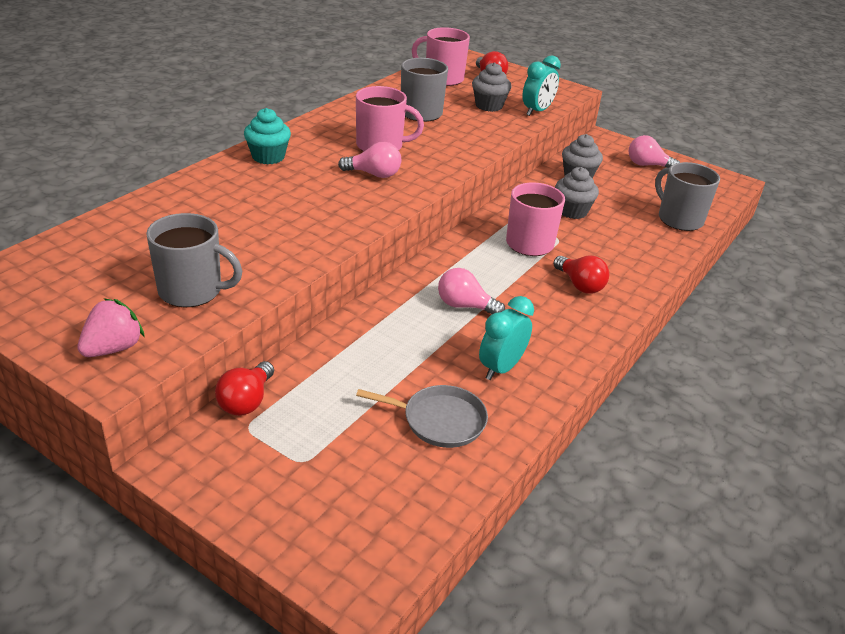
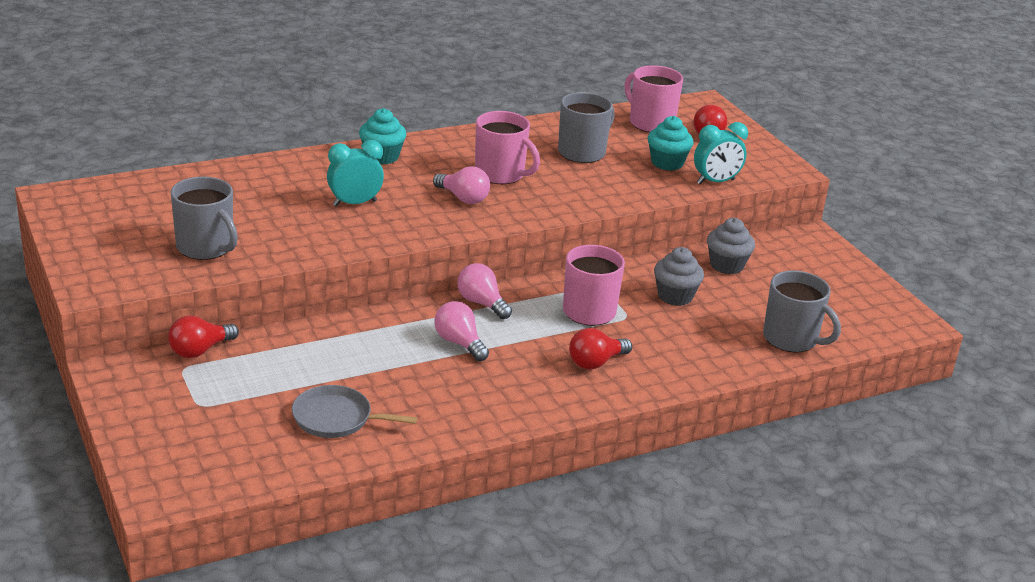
camera: 30 degrees right, 5 degrees down
pink strawberry [77,298,145,357] -> none
grey pan [356,385,488,448] -> grey pan turned 150 degrees clockwise [292,385,417,438]
grey cupcake [472,62,512,112] -> turquoise cupcake [648,116,693,171]
turquoise clock [479,296,534,380] -> turquoise clock moved to [327,140,384,207]
red light bulb [553,255,609,294] -> red light bulb turned 60 degrees clockwise [569,328,632,369]
pink light bulb [629,135,680,168] -> pink light bulb moved to [457,263,512,319]
grey mug [655,162,720,231] -> grey mug turned 135 degrees clockwise [763,270,841,352]

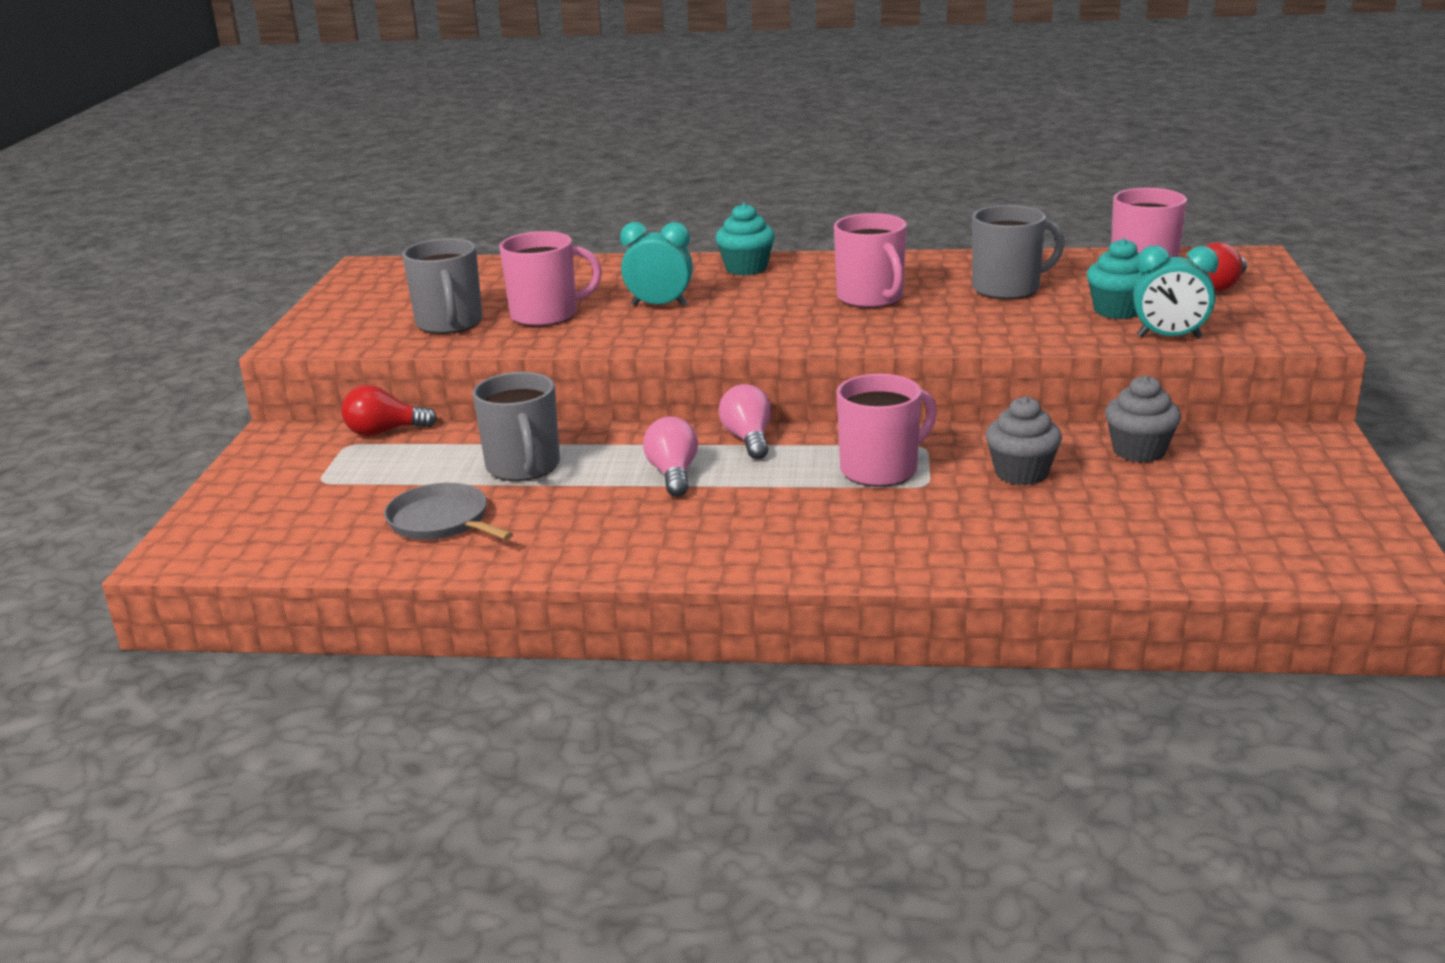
camera: 35 degrees right, 5 degrees down
pink light bulb [433,166,490,204] -> none
red light bulb [569,328,632,369] -> none
grey mug [763,270,841,352] -> grey mug moved to [473,372,560,481]
none -> pink mug [499,231,602,327]

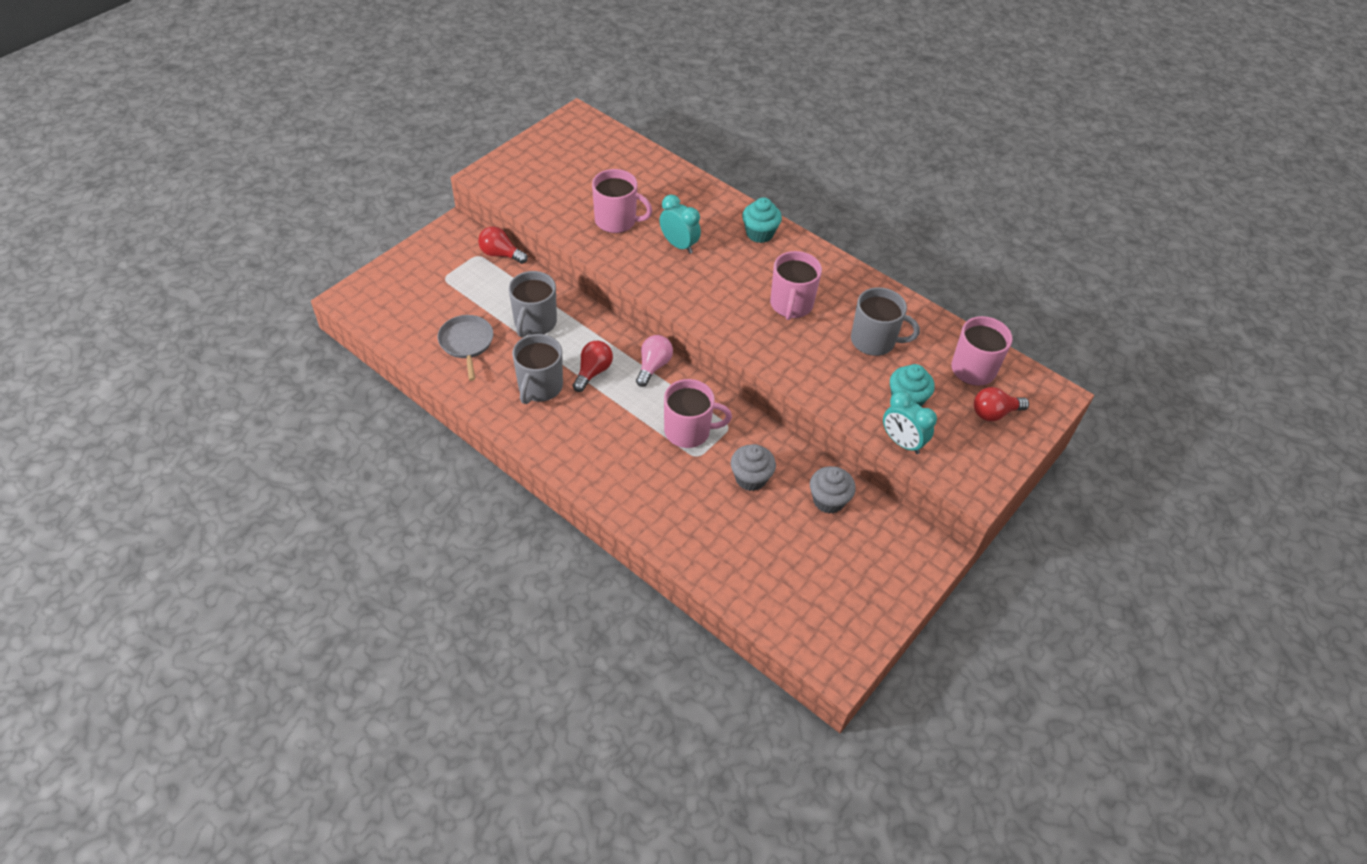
camera: 30 degrees right, 25 degrees up
grey mug [402,238,483,334] -> grey mug moved to [512,334,563,404]
pink light bulb [643,417,698,497] -> red light bulb [573,341,613,392]

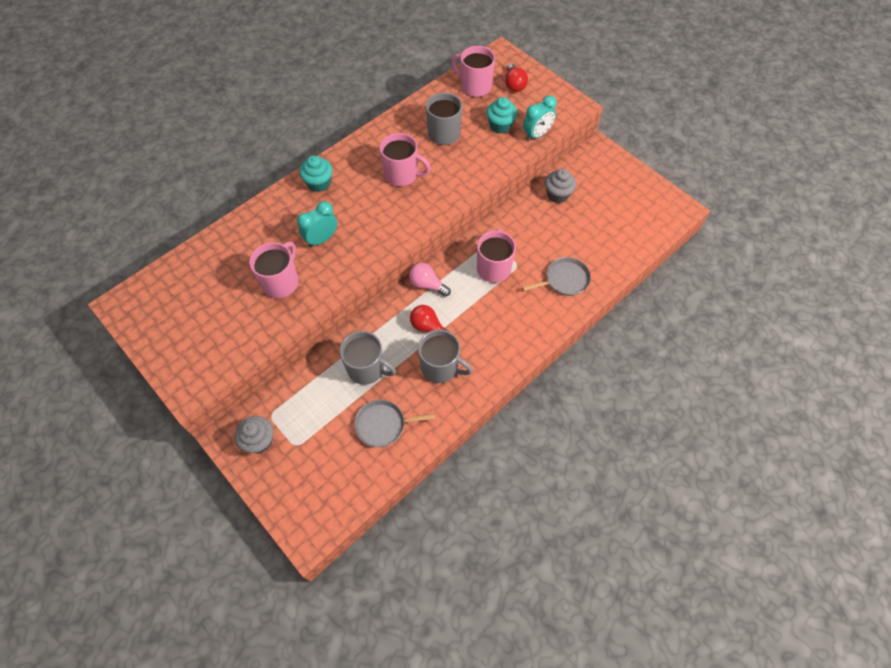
camera: 80 degrees left, 10 degrees up
red light bulb [478,226,528,264] -> none
grey cupcake [731,444,776,491] -> grey cupcake moved to [235,416,274,454]
none -> grey pan [522,257,591,296]

